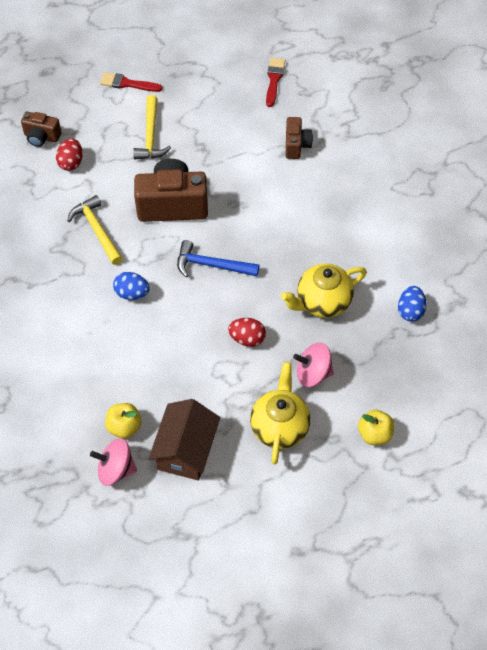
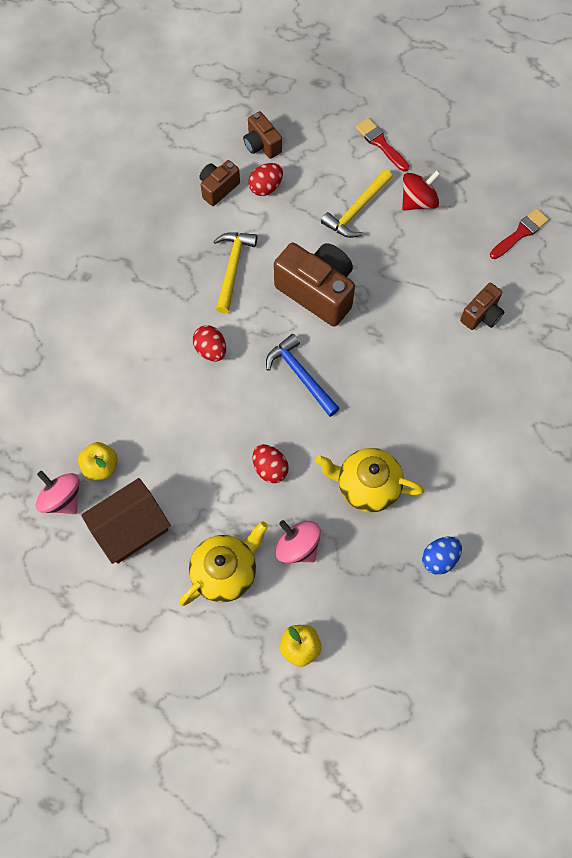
camera: 40 degrees right, 10 degrees up
blue egg [113,272,150,300] -> red egg [193,325,226,361]
none -> brown camera [200,160,240,206]
none -> red spinning top [402,170,441,211]

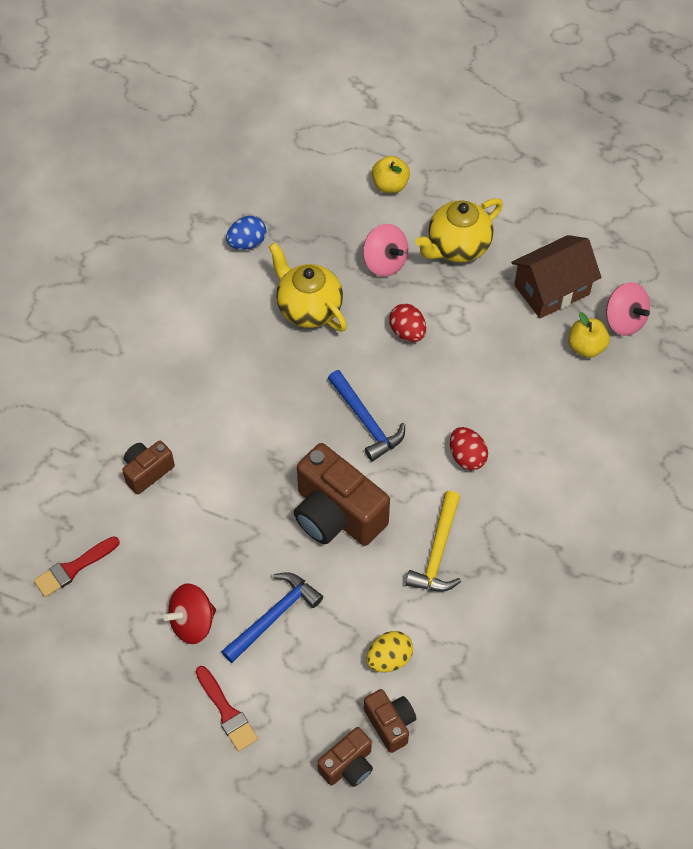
camera: 175 degrees left, 10 degrees down
brown camera [200,160,240,206] -> brown camera moved to [317,727,373,787]
red egg [248,163,283,196] -> yellow egg [366,631,413,672]
yellow teapot [315,448,424,512] -> yellow teapot turned 150 degrees counterclockwise [269,242,347,332]
yellow hammer [321,169,393,238] -> blue hammer [221,572,323,663]

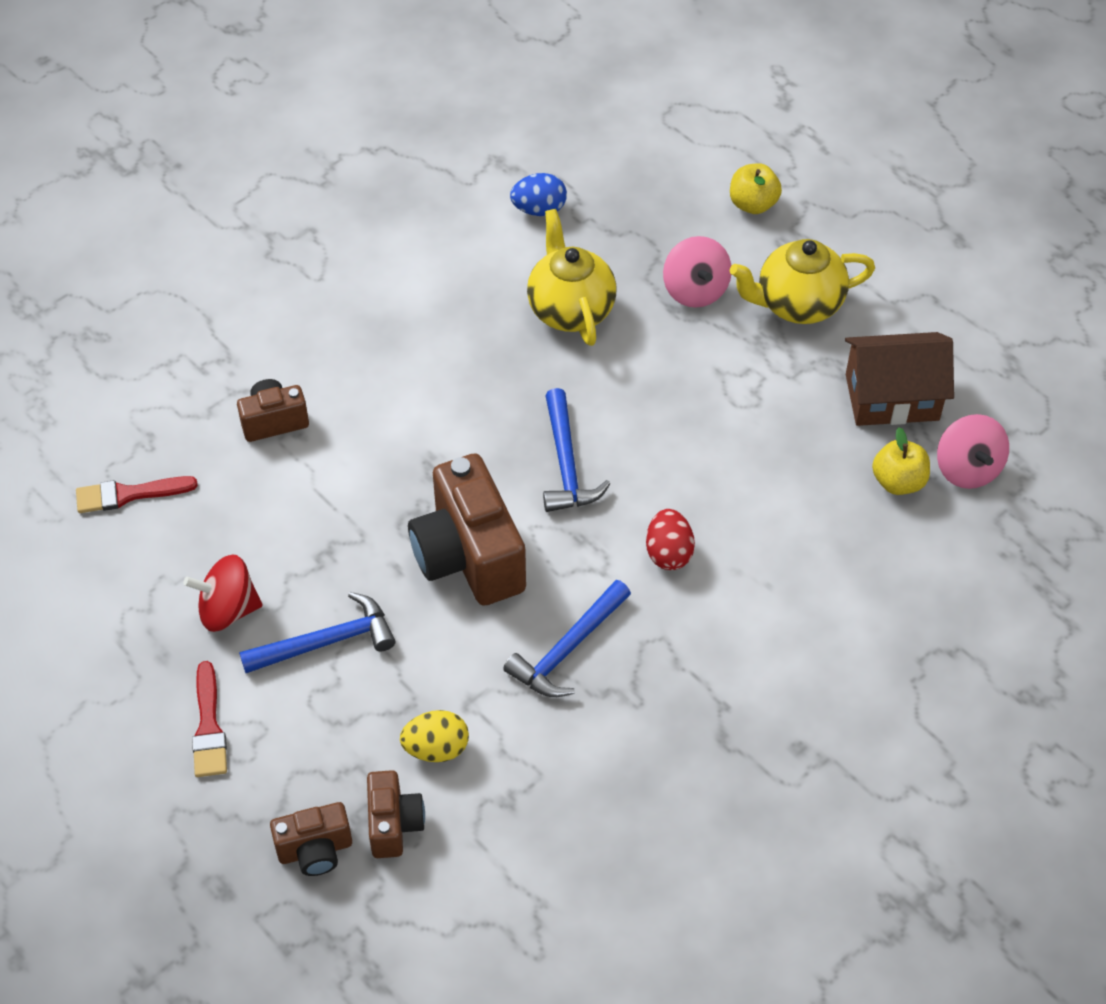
camera: 25 degrees right, 5 degrees down
red egg [389,304,426,342] -> none
yellow hammer [405,491,461,592] -> blue hammer [503,580,631,697]

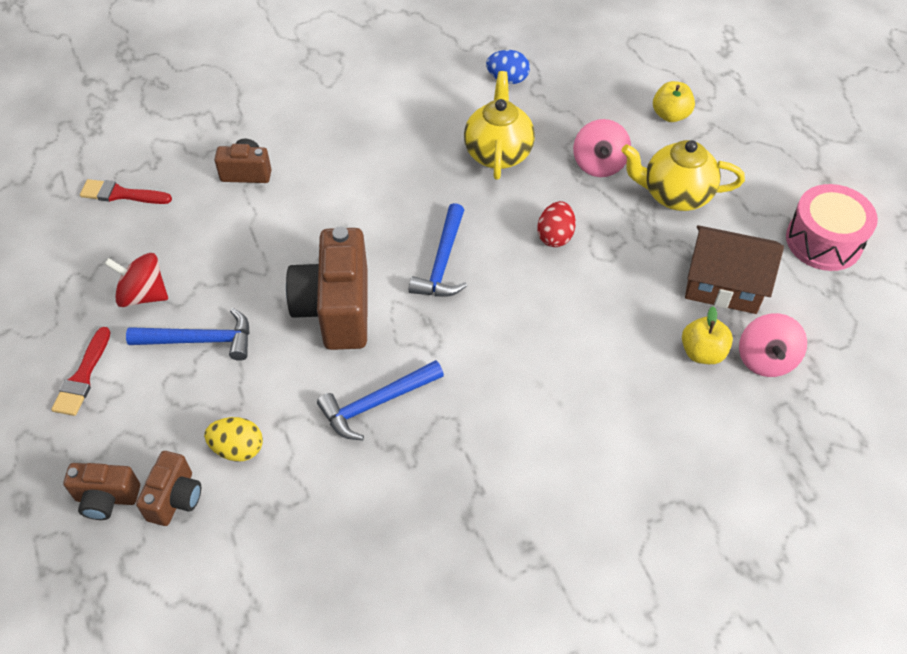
camera: 20 degrees right, 0 degrees up
red egg [646,509,695,570] -> red egg moved to [537,201,576,247]
none -> pink drum [786,184,878,271]

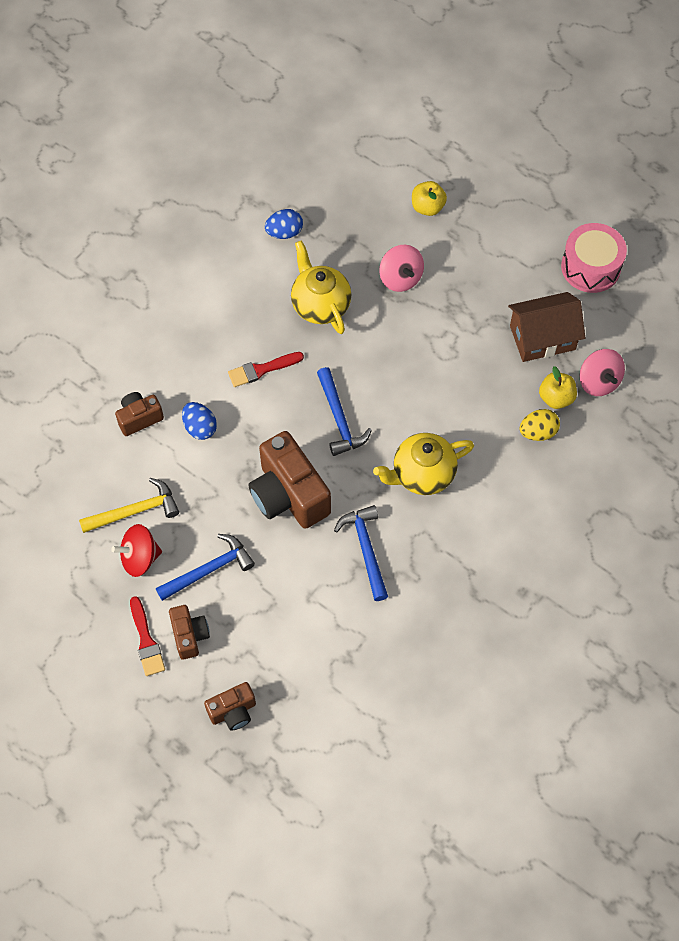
camera: 30 degrees left, 10 degrees up
red brush [80,179,172,204] -> red brush moved to [228,352,304,387]
brown camera [136,451,201,526] -> brown camera moved to [169,605,210,660]
yellow egg [204,417,263,461] -> yellow egg moved to [520,409,560,441]
blue hammer [317,360,444,440] -> blue hammer turned 135 degrees clockwise [334,505,388,601]
red egg [537,201,576,247] -> none
yellow teapot [621,140,745,211] -> yellow teapot moved to [373,433,474,495]
none -> yellow hammer [79,478,179,533]
none -> blue egg [182,402,217,440]

